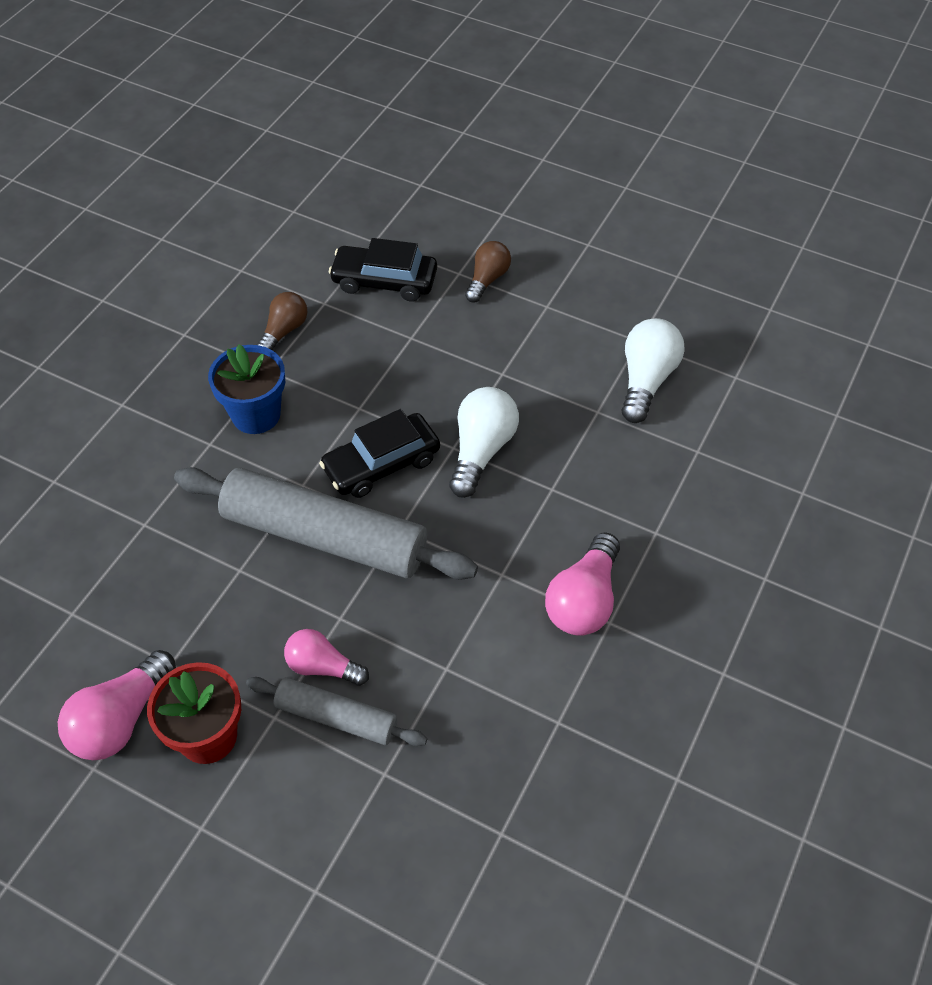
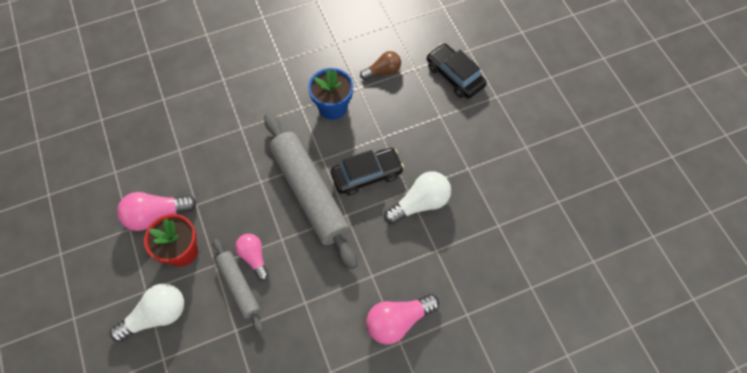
camera: 40 degrees right, 10 degrees up
black car [319,409,440,498] -> black car turned 150 degrees clockwise [331,148,404,196]
brown light bulb [465,241,511,303] -> none
white light bulb [621,318,685,423] -> white light bulb moved to [110,283,184,342]

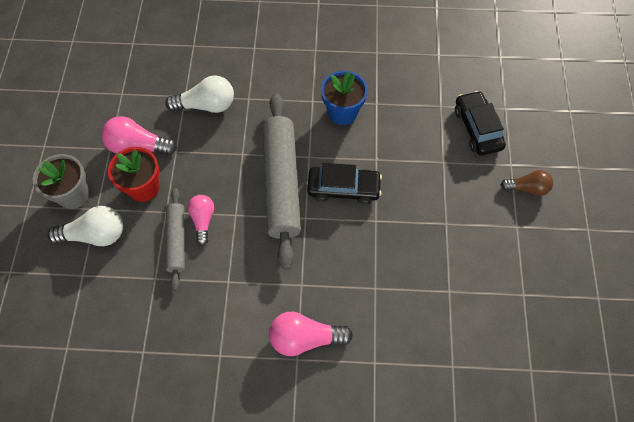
camera: 25 degrees right, 0 degrees up
brown light bulb [360,51,401,80] -> brown light bulb moved to [501,170,553,196]
white light bulb [384,171,451,225] -> white light bulb moved to [165,75,234,113]
none -> grey flower pot [33,154,89,209]

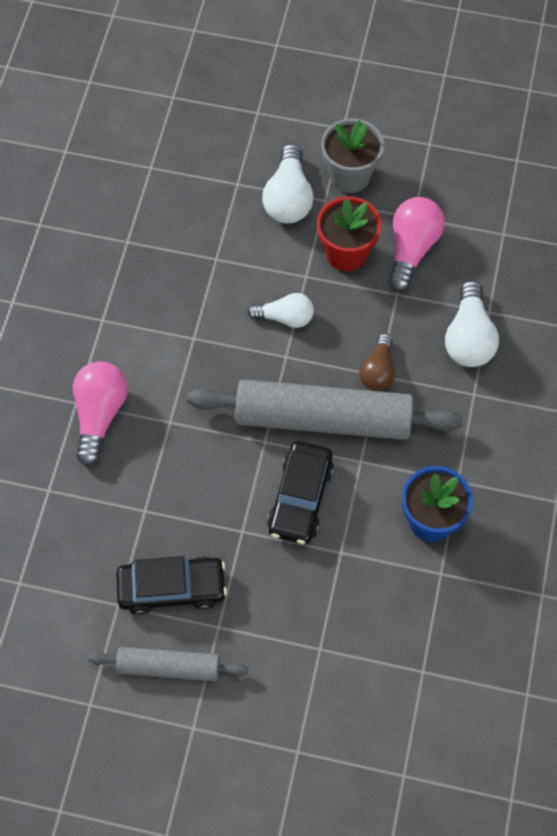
camera: 100 degrees right, 0 degrees up
grey rolling pin [166,188,185,291] -> grey rolling pin moved to [88,647,248,681]
pink light bulb [188,195,214,246] -> white light bulb [247,293,314,328]
black car [455,91,506,156] -> black car moved to [116,556,227,615]
brown light bulb [501,170,553,196] -> brown light bulb moved to [359,333,395,391]

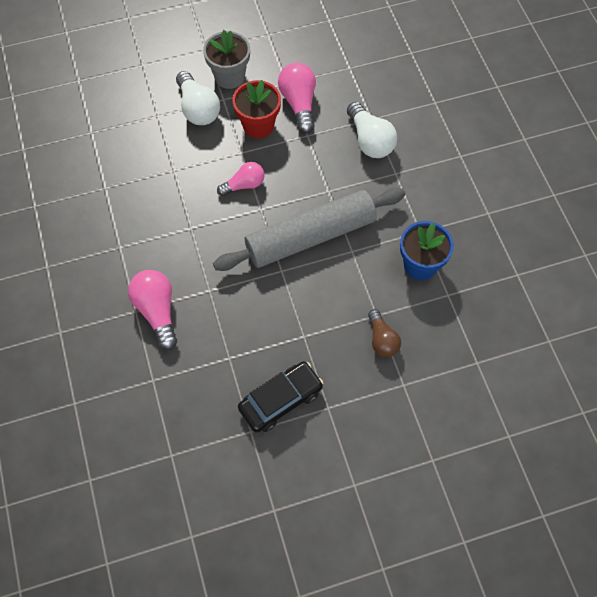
camera: 30 degrees left, 0 degrees up
grey rolling pin [88,647,248,681] -> none
white light bulb [247,293,314,328] -> pink light bulb [217,162,264,196]
black car [267,441,334,544] -> none
brown light bulb [359,333,395,391] -> brown light bulb moved to [368,309,401,357]

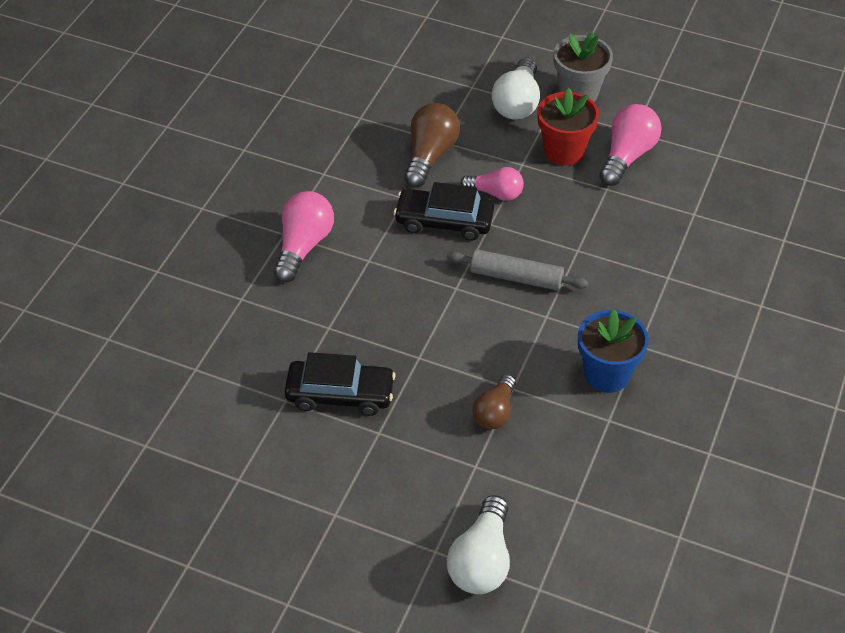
camera: 40 degrees right, 15 degrees down
grey rolling pin [213,188,405,271] -> grey rolling pin [447,249,589,291], size x0.54
white light bulb [347,102,397,158] -> white light bulb moved to [447,495,510,594]
none -> black car [393,182,494,241]
none -> brown light bulb [404,103,460,188]

